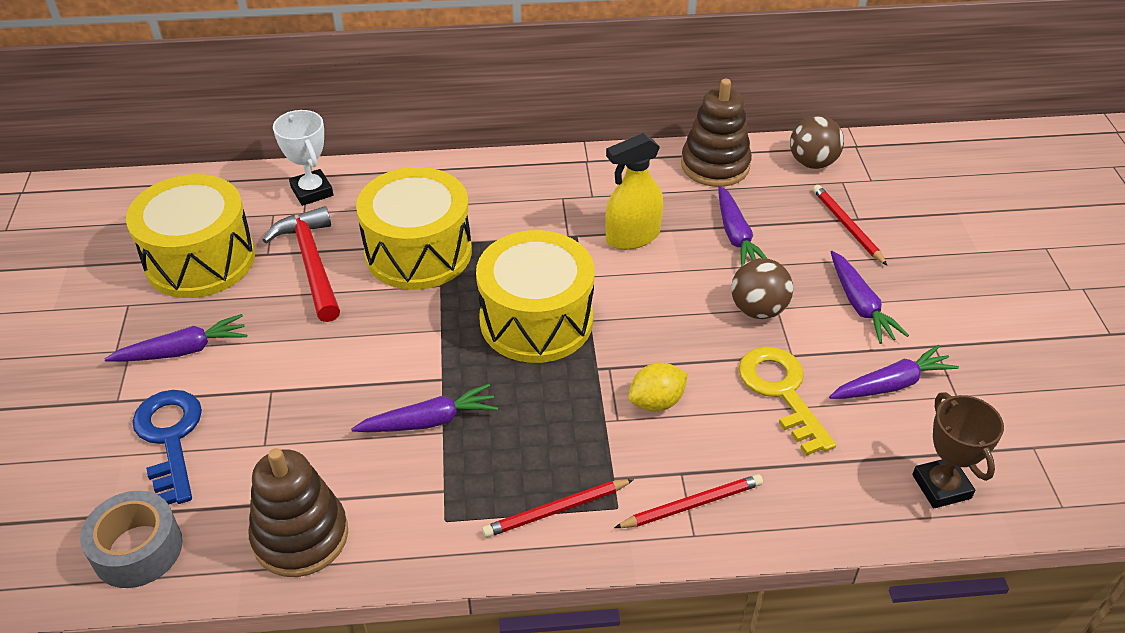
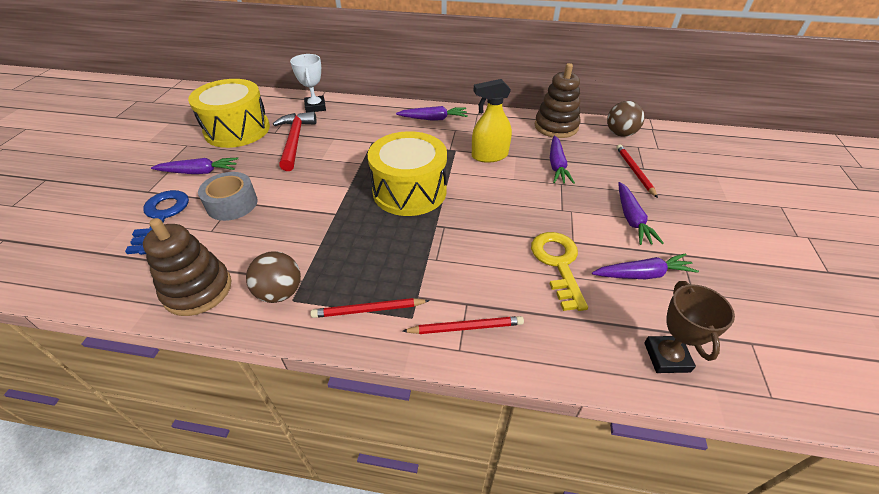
camera: 15 degrees right, 0 degrees up
grey tape [80,491,183,588] -> grey tape moved to [198,172,258,221]
purple carrot [351,384,498,432] -> purple carrot moved to [396,106,468,121]
yellow drum [356,167,472,290] -> none
yellow lemon [628,363,688,412] -> none
brown ball [731,258,793,319] -> brown ball moved to [246,251,301,303]

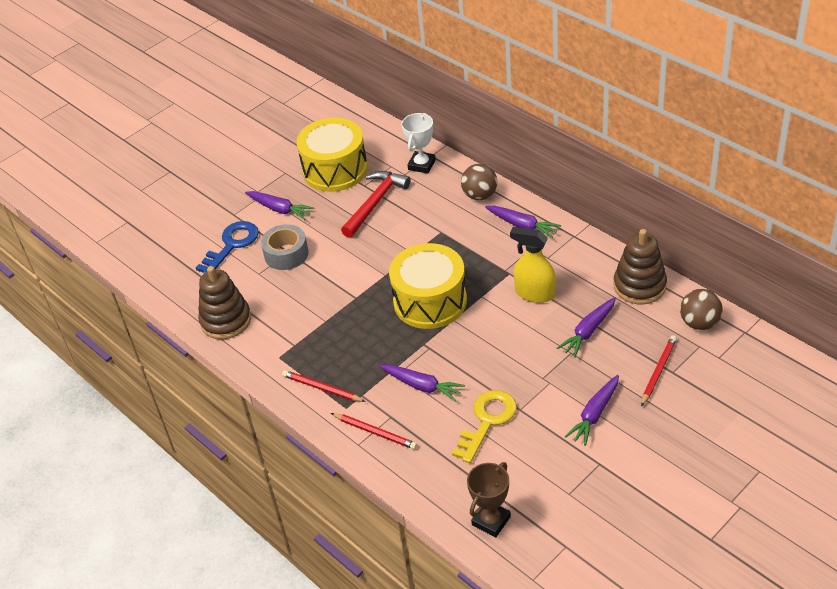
camera: 40 degrees right, 0 degrees up
brown ball [246,251,301,303] -> brown ball moved to [461,164,497,200]
purple carrot [592,253,699,279] -> purple carrot moved to [379,365,465,402]

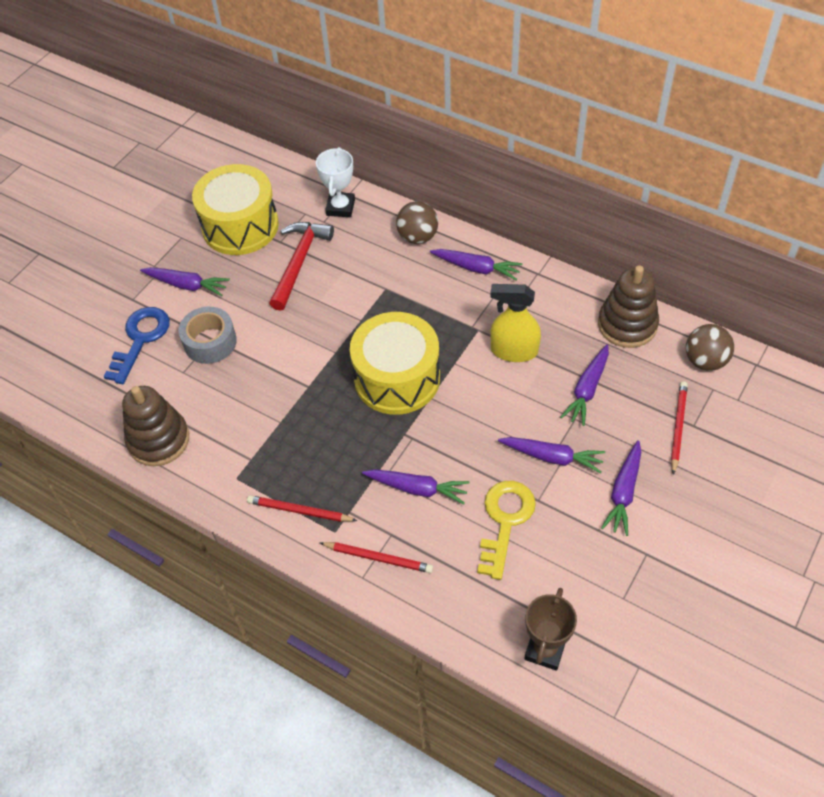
camera: 15 degrees left, 10 degrees up
none -> purple carrot [498,437,606,473]

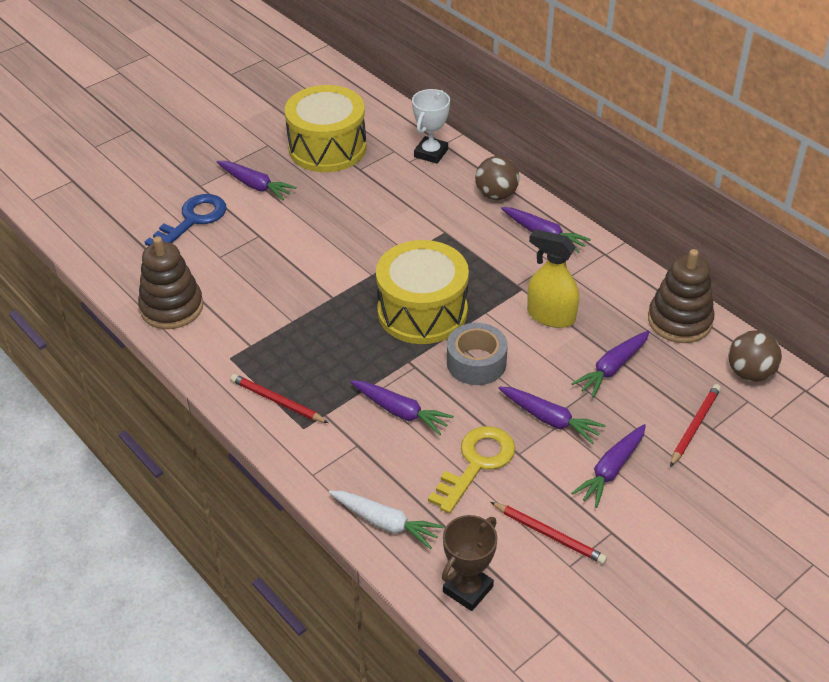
camera: 15 degrees right, 10 degrees down
grey tape [178,306,237,364] -> grey tape moved to [447,323,508,385]
red hammer [269,222,334,311] -> none
red pencil [320,542,433,573] -> red pencil moved to [491,502,607,564]
none -> white carrot [329,491,444,549]

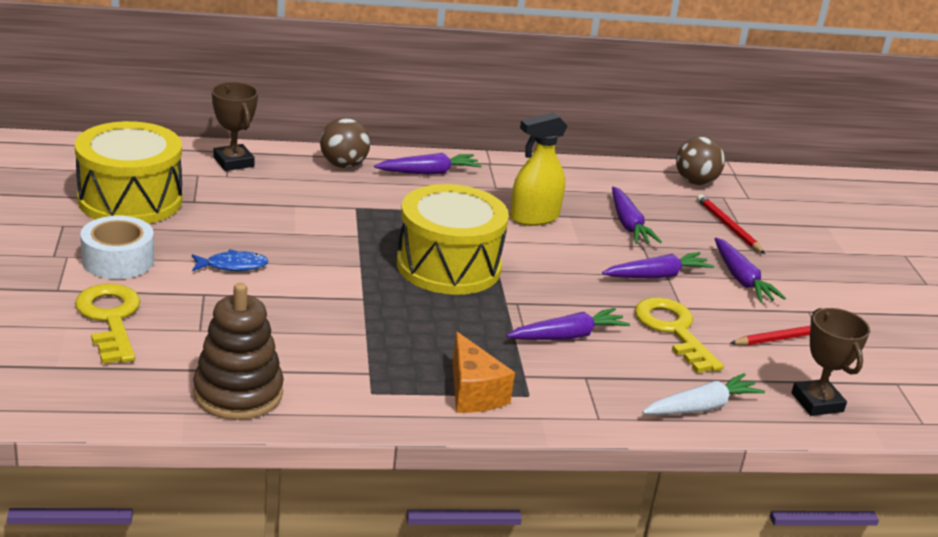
camera: 60 degrees left, 15 degrees down
blue key [145,194,226,246] -> yellow key [75,284,140,364]
purple carrot [217,161,297,200] -> white tape [80,216,154,279]
red pencil [230,374,329,423] -> orange cheese [453,332,515,413]
white trophy [412,89,450,164] -> brown trophy [212,82,258,171]
grey tape [447,323,508,385] -> none
brown stacking toy [648,249,714,343] -> none
none -> blue fish [192,249,268,271]

